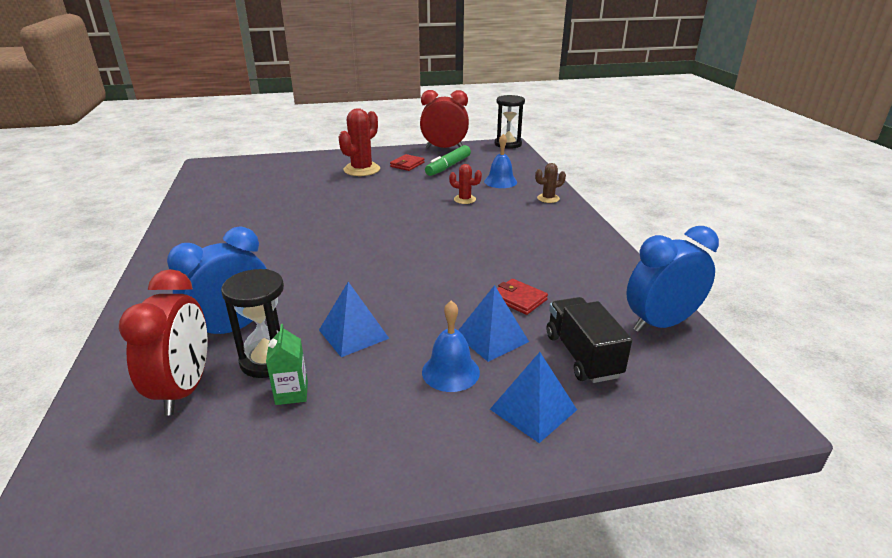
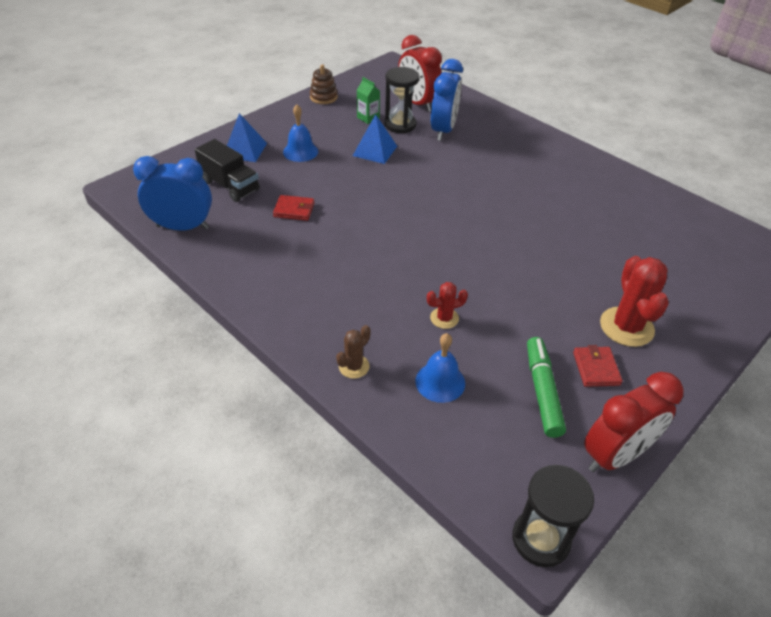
camera: 145 degrees right, 15 degrees up
blue pyramid [458,285,529,362] -> none
blue clock [626,226,719,332] -> blue clock turned 120 degrees counterclockwise [133,156,212,231]
none -> brown stacking toy [310,65,338,104]

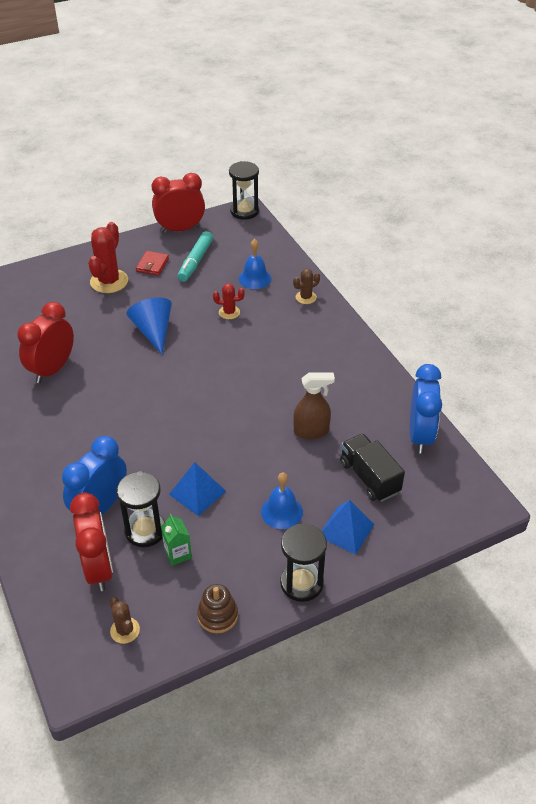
camera: 160 degrees left, 0 degrees up
blue clock [133,156,212,231] -> blue clock turned 105 degrees counterclockwise [410,364,442,454]
red wallet [273,195,315,221] -> brown spray bottle [293,372,335,439]
green marker [527,337,566,438] -> turquoise marker [178,231,213,282]
none -> red clock [17,302,74,383]
none -> brown cactus [110,597,140,644]
none -> blue cone [127,297,172,354]
none -> black hourglass [280,524,327,602]

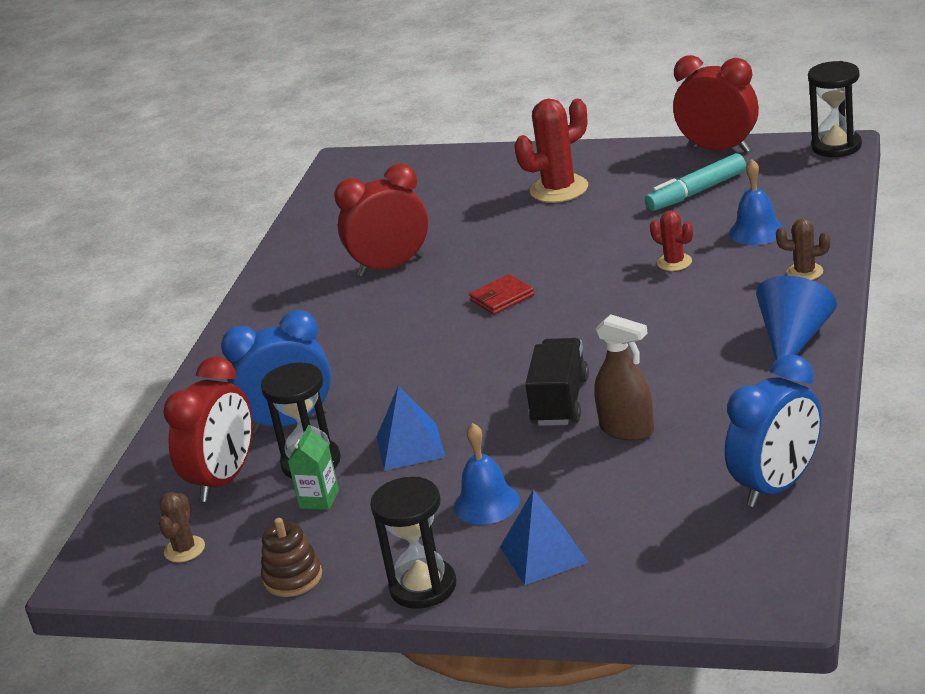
camera: 45 degrees right, 15 degrees down
blue cone [127,297,172,354] -> blue cone moved to [756,276,837,360]
red wallet [136,251,169,276] -> red wallet moved to [469,274,534,315]
black truck [340,433,405,502] -> black truck moved to [525,338,589,426]

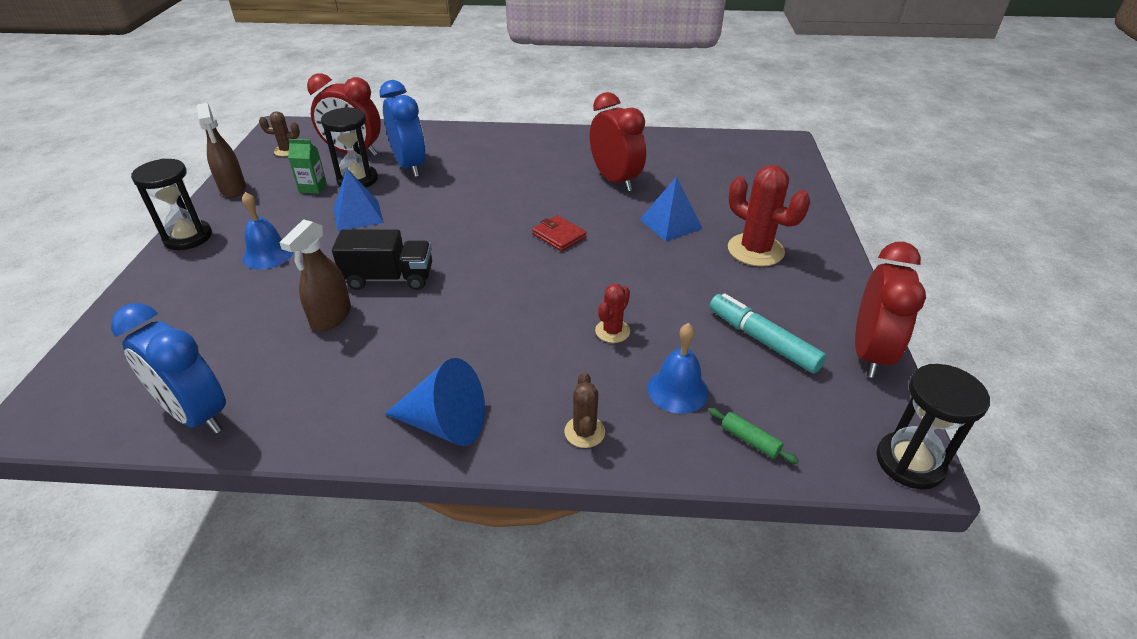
camera: 75 degrees right, 10 degrees up
brown stacking toy [261,518,322,597] -> brown spray bottle [197,103,246,197]
blue pyramid [500,489,589,585] -> blue pyramid moved to [640,176,703,241]
none -> green rolling pin [708,408,799,464]

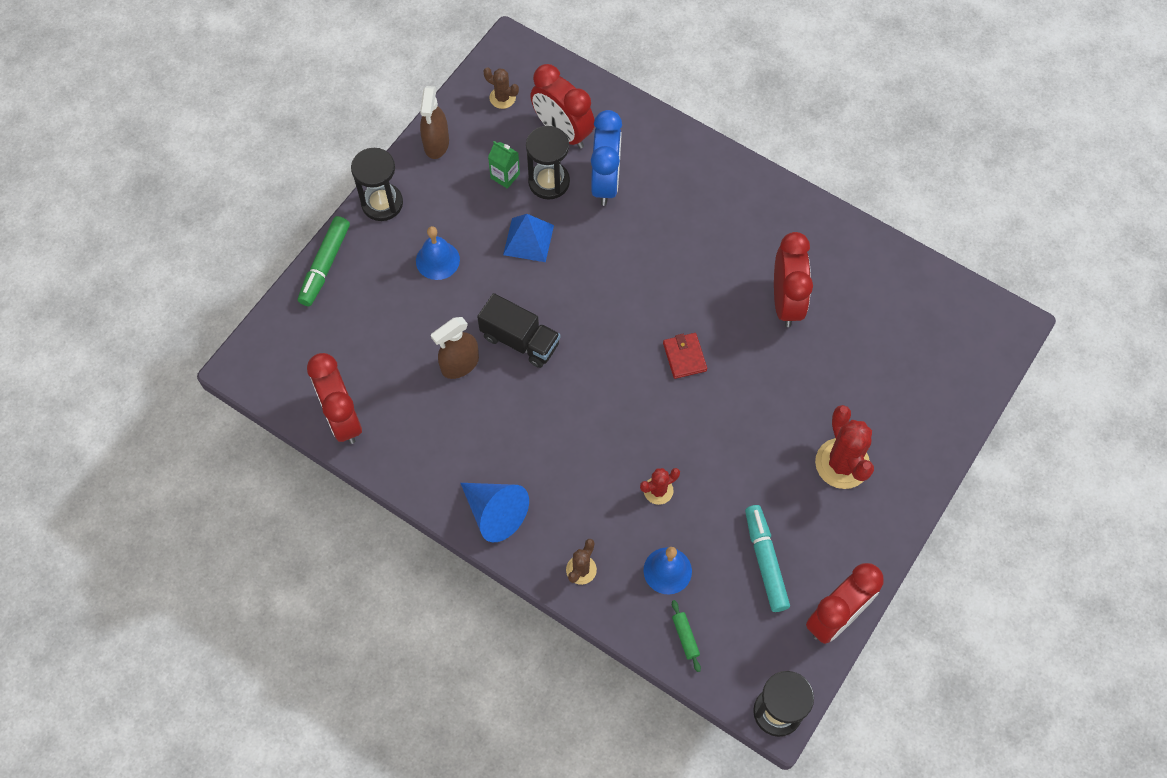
camera: 30 degrees right, 25 degrees up
blue clock [111,303,226,434] -> red clock [307,353,362,444]
blue pyramid [640,176,703,241] -> none
none -> green marker [298,216,350,306]

